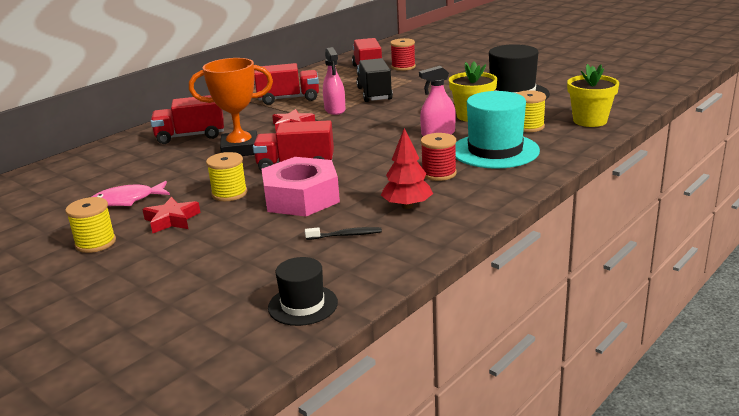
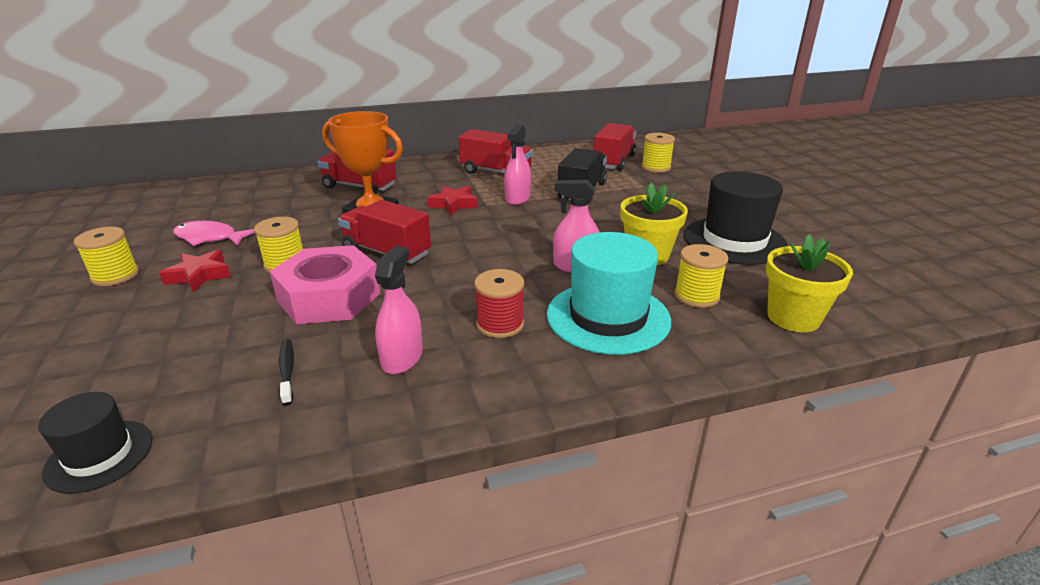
camera: 30 degrees right, 5 degrees up
black toothbrush [305,227,382,240] -> black toothbrush turned 135 degrees counterclockwise [279,339,294,406]
red tree [381,128,433,209] -> pink spray bottle [375,246,423,374]
red spool [390,38,416,71] -> yellow spool [641,133,675,173]

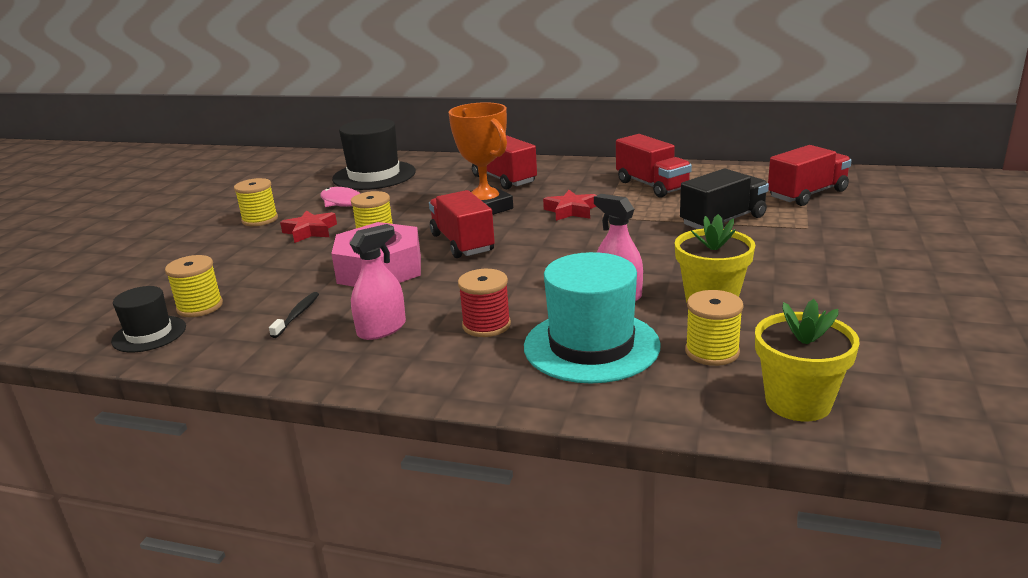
camera: 35 degrees right, 5 degrees down
pink spray bottle [504,124,531,205] -> none
yellow spool [641,133,675,173] -> yellow spool moved to [165,255,223,317]
black hat [684,171,788,265] -> black hat moved to [332,119,416,190]

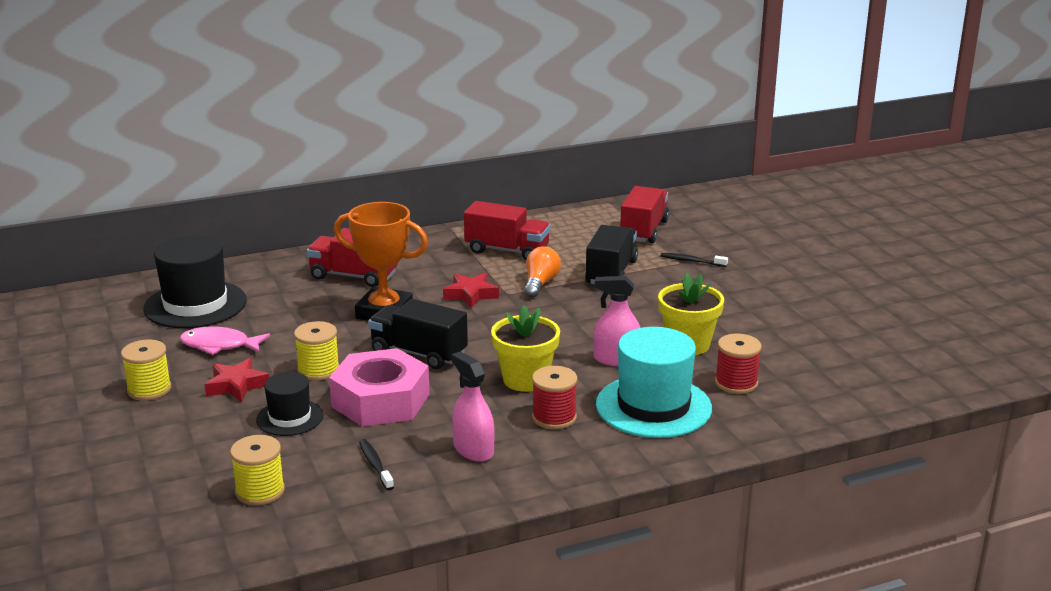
camera: 40 degrees left, 0 degrees up
black hat [111,286,186,352] -> black hat moved to [256,372,324,436]
pink spray bottle [350,224,406,340] -> pink spray bottle turned 45 degrees counterclockwise [451,351,495,462]
red truck [429,190,495,258] -> black truck [368,299,468,369]
yellow spool [685,290,744,366] -> red spool [715,334,762,394]
yellow flower pot [755,299,860,421] -> yellow flower pot moved to [491,305,560,392]
none -> orange light bulb [524,246,561,298]
none -> black toothbrush [661,253,728,267]

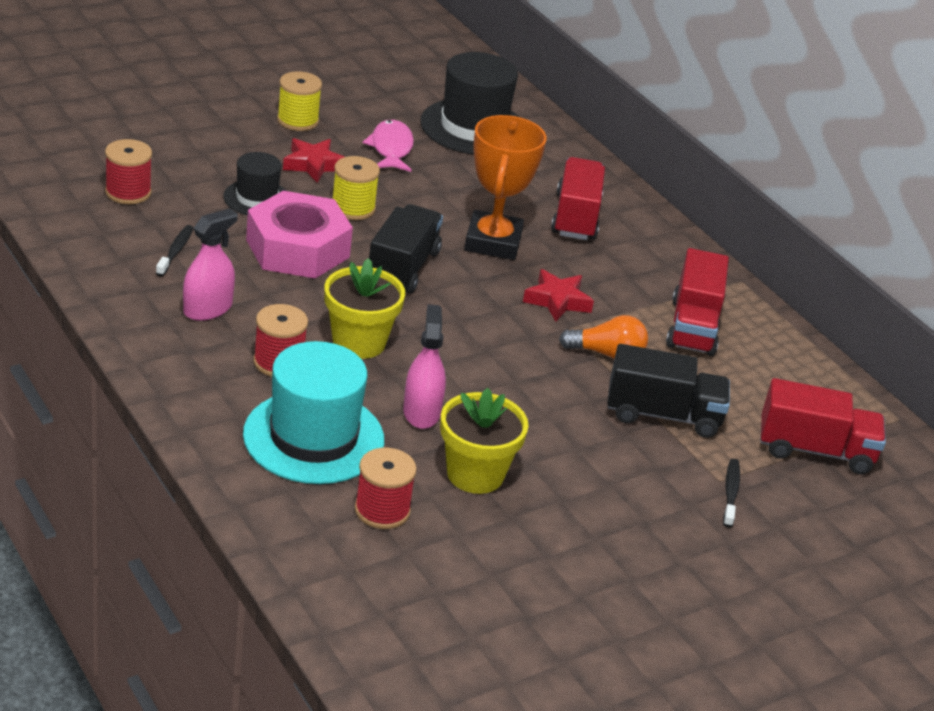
camera: 75 degrees right, 10 degrees up
yellow spool [230,435,285,506] -> red spool [105,139,152,204]
black toothbrush [359,439,394,490] -> black toothbrush turned 45 degrees counterclockwise [156,225,194,276]

